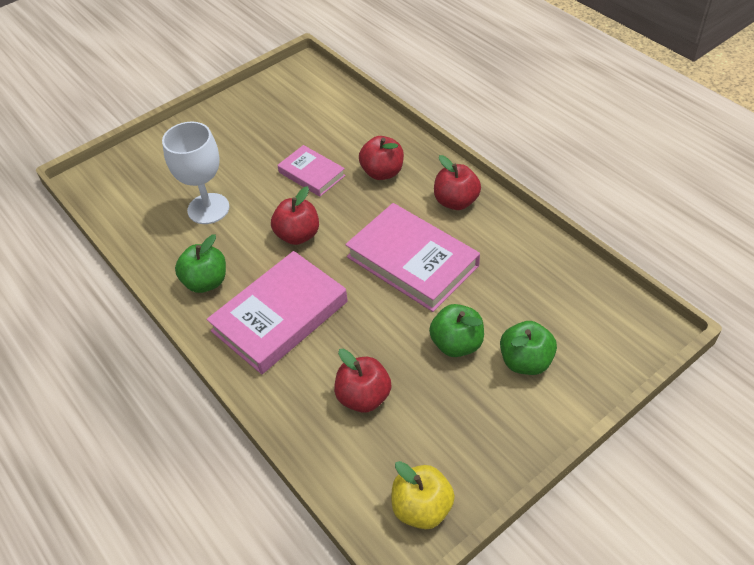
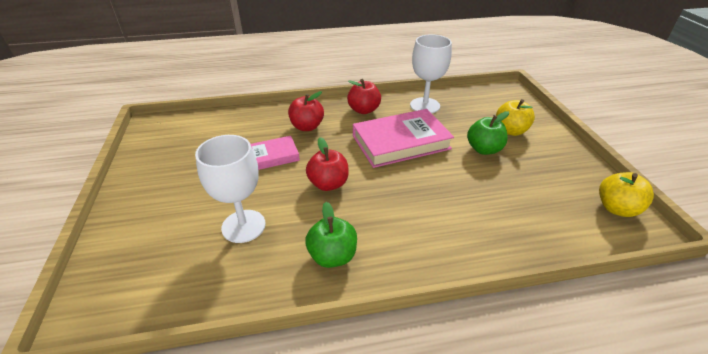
camera: 65 degrees left, 10 degrees down
pink book [207,251,348,374] -> none
red apple [334,349,391,413] -> none
green apple [500,321,557,375] -> yellow apple [496,99,535,136]
none -> white goblet [410,34,452,113]

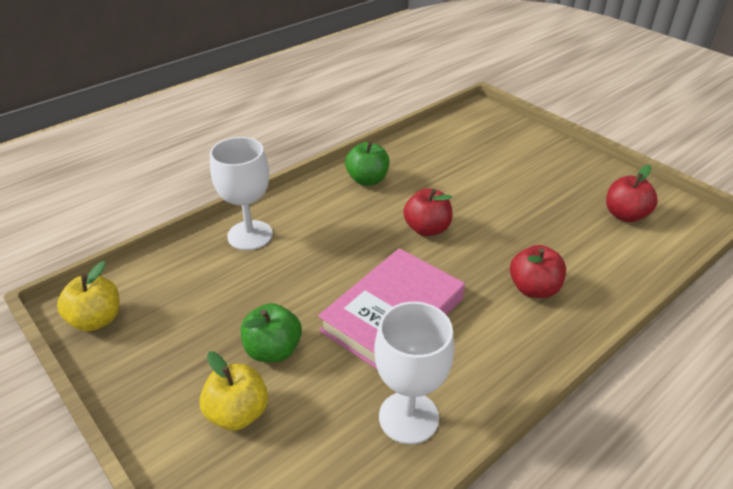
camera: 150 degrees right, 0 degrees up
white goblet [195,135,265,243] -> white goblet moved to [210,137,273,250]
pink book [250,136,300,170] -> none
red apple [347,79,381,114] -> red apple moved to [606,165,658,222]

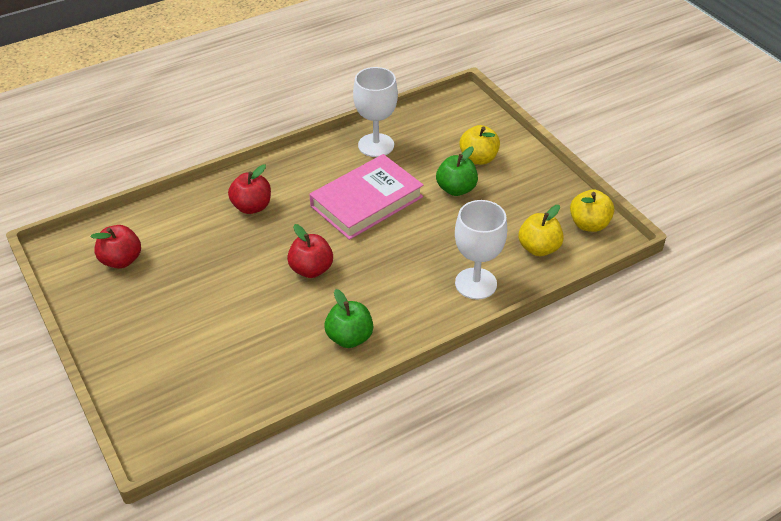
camera: 170 degrees left, 5 degrees up
none -> yellow apple [519,205,564,256]

